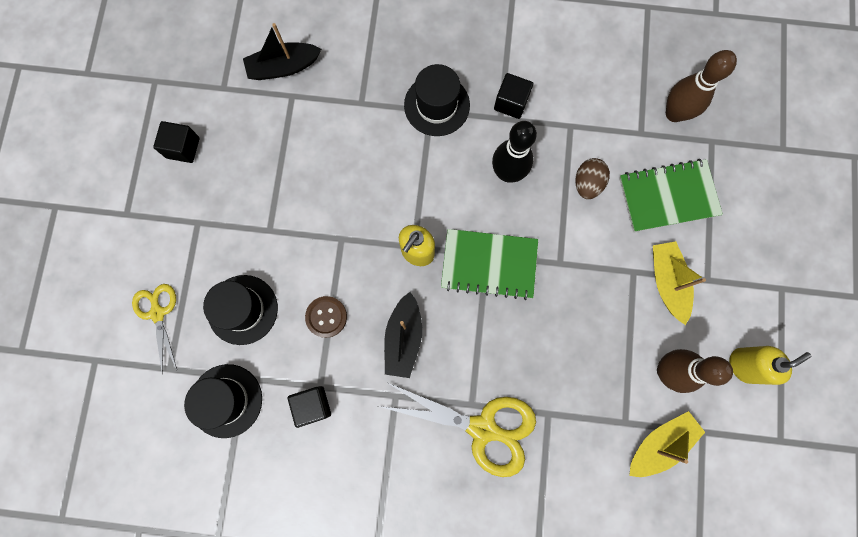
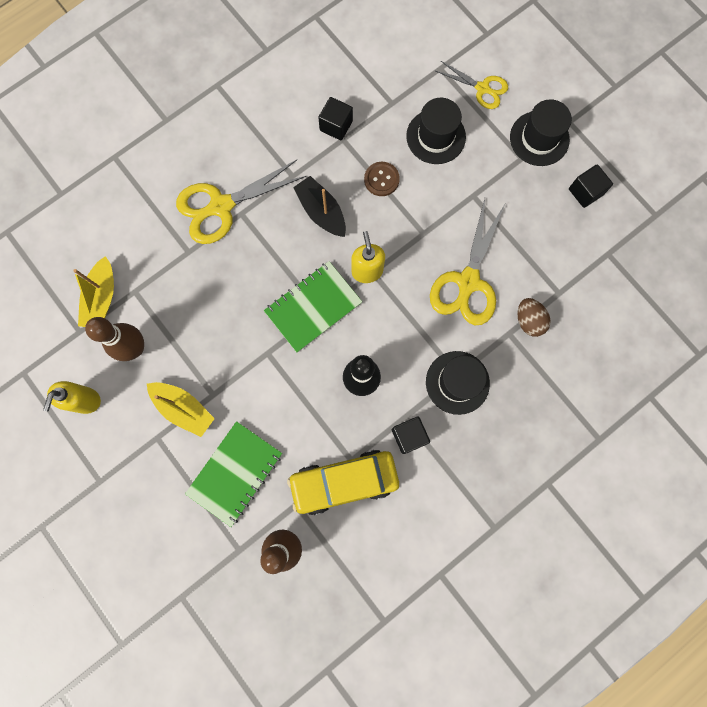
camera: 135 degrees right, 0 degrees up
black hat [184,364,262,438] -> black hat moved to [510,99,572,166]
black boat [243,23,321,80] -> none
brown egg [575,158,610,199] -> brown egg moved to [517,298,551,337]
none -> yellow car [287,450,399,515]
none -> yellow scissors [430,199,505,325]

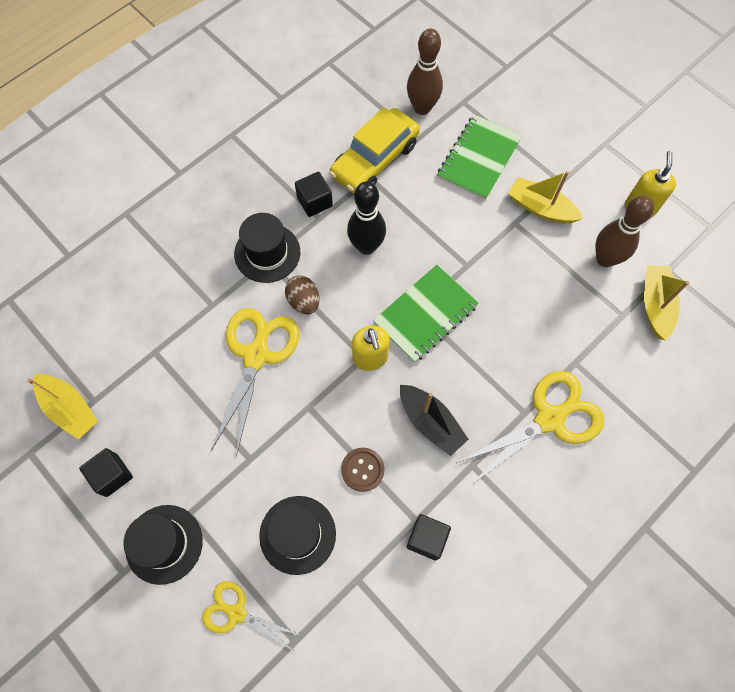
camera: 175 degrees right, 10 degrees down
yellow car [287,450,399,515] -> yellow car turned 150 degrees clockwise [329,107,420,194]
brown egg [517,298,551,337] -> brown egg moved to [285,276,320,314]
none -> yellow boat [27,374,98,440]

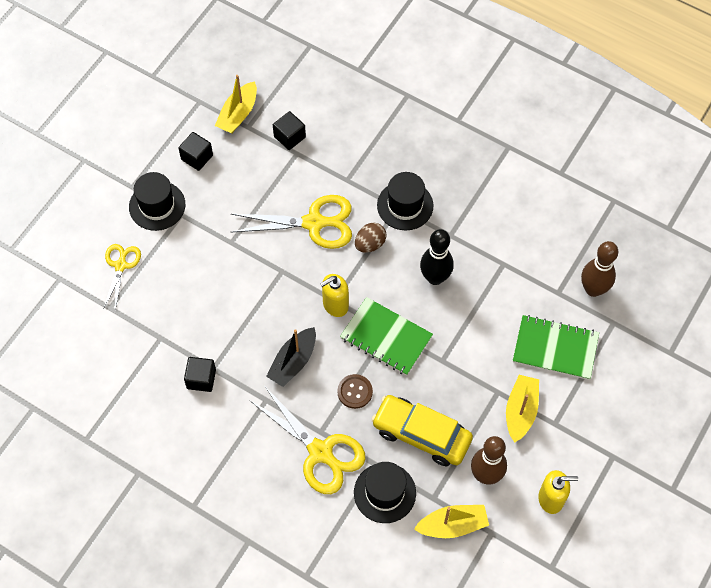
camera: 75 degrees right, 5 degrees down
black hat [259,496,336,575] -> black hat moved to [354,462,416,523]
black cube [295,172,333,217] -> black cube moved to [273,111,306,150]
yellow car [329,107,420,194] -> yellow car moved to [371,395,473,466]
brown button [341,448,384,492] -> brown button moved to [337,374,373,409]

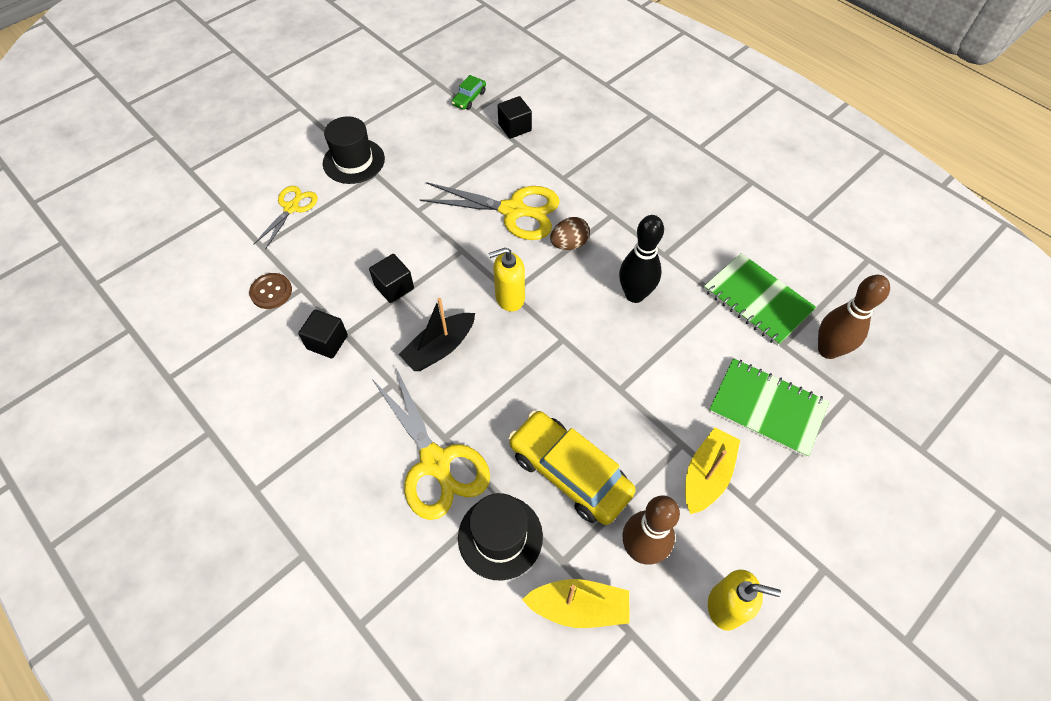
camera: 15 degrees right, 5 degrees down
black cube [178,132,213,171] -> black cube moved to [369,254,414,303]
yellow boat [215,75,257,134] -> green car [452,75,486,110]
brown button [337,374,373,409] -> brown button moved to [249,273,292,309]
green notebook [340,297,433,376] -> green notebook moved to [704,253,816,346]
black hat [377,172,433,230] -> none

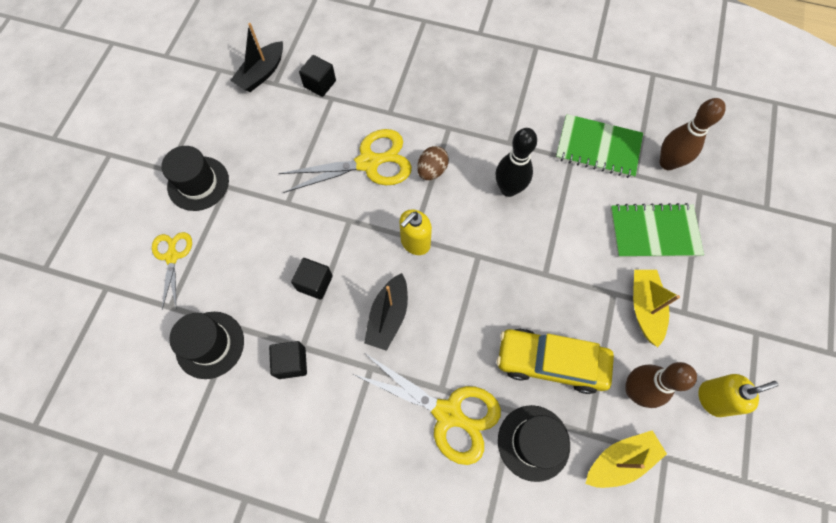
camera: 30 degrees left, 10 degrees up
brown button [249,273,292,309] -> black hat [169,312,244,379]
green car [452,75,486,110] -> black boat [230,23,283,92]

